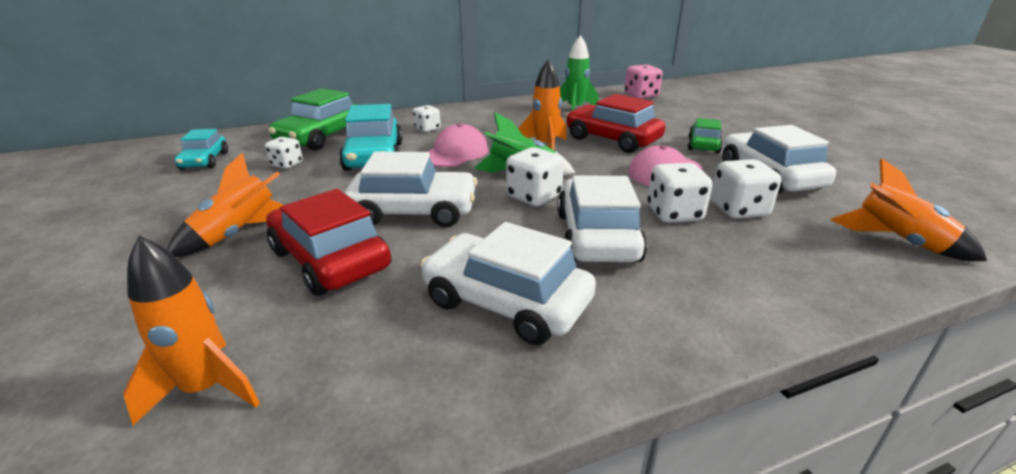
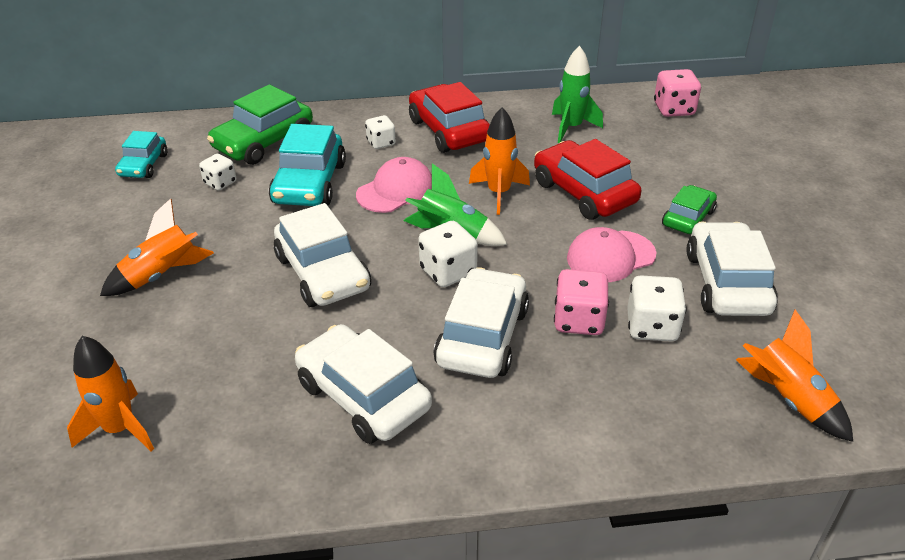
camera: 15 degrees right, 10 degrees up
red car [266,189,391,296] -> red car moved to [409,82,490,153]
white car [344,151,478,227] -> white car turned 45 degrees clockwise [274,203,371,307]
white dice [647,163,713,223] -> pink dice [554,269,609,335]

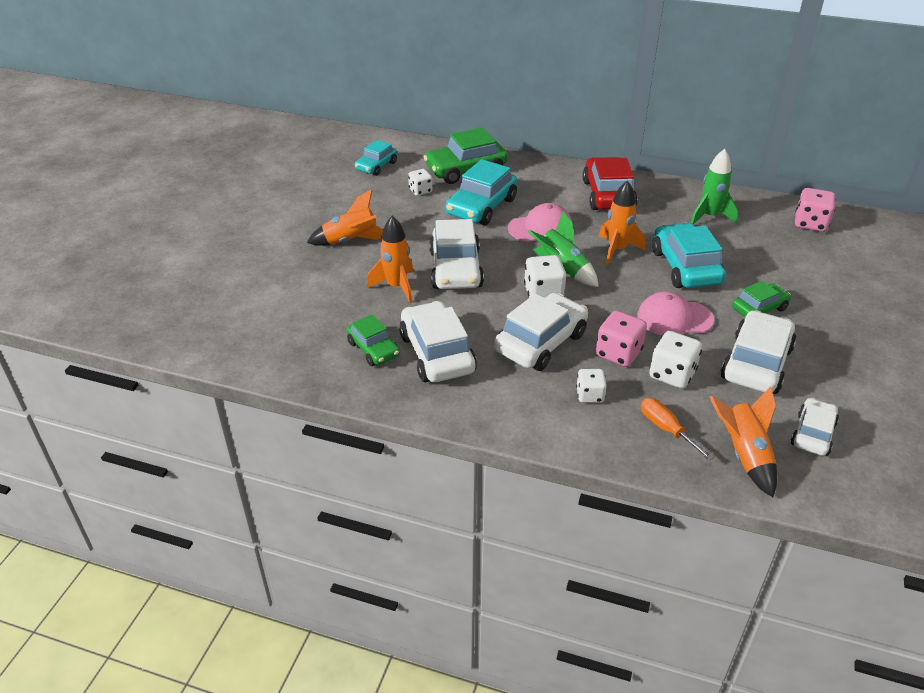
camera: 25 degrees right, 0 degrees up
orange rocket [67,336,154,451] -> orange rocket moved to [367,216,413,303]
white dice [365,115,396,149] -> white dice moved to [576,369,607,403]
red car [534,139,641,220] -> turquoise car [652,223,726,288]
none -> green car [347,314,400,366]
none -> orange screwdriver [641,398,714,461]
none -> white car [791,398,839,456]

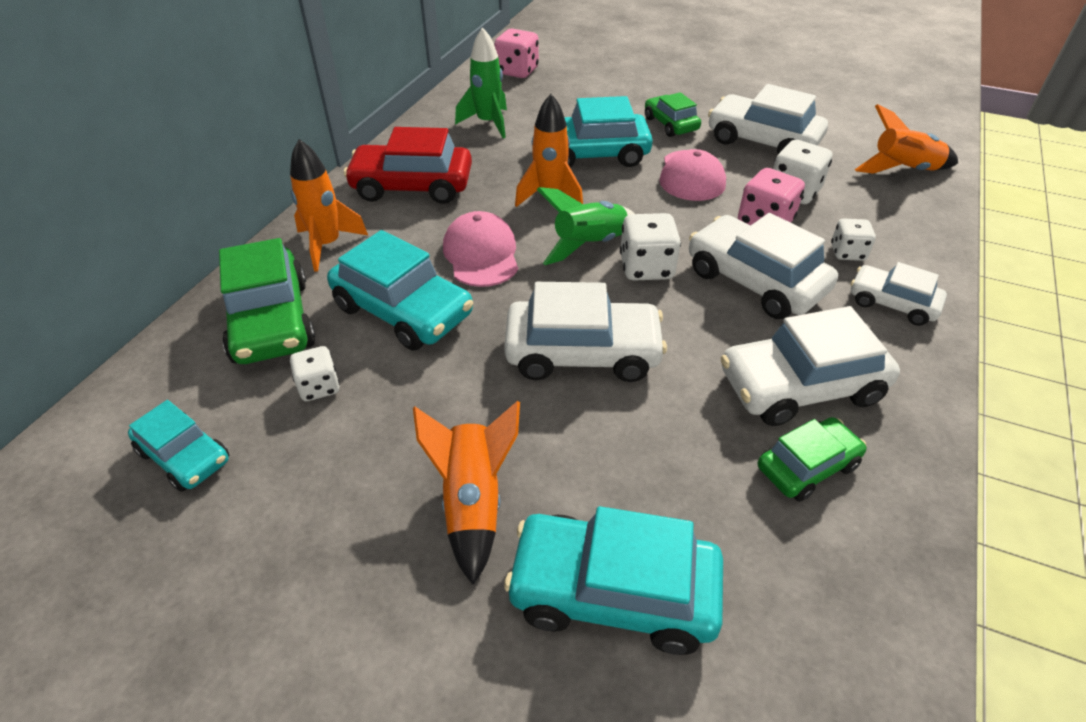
camera: 85 degrees left, 5 degrees up
orange rocket [367,216,413,303] -> orange rocket moved to [290,139,368,272]
orange screwdriver [641,398,714,461] -> none
white car [791,398,839,456] -> white car moved to [851,262,947,326]
none -> turquoise car [504,506,723,655]

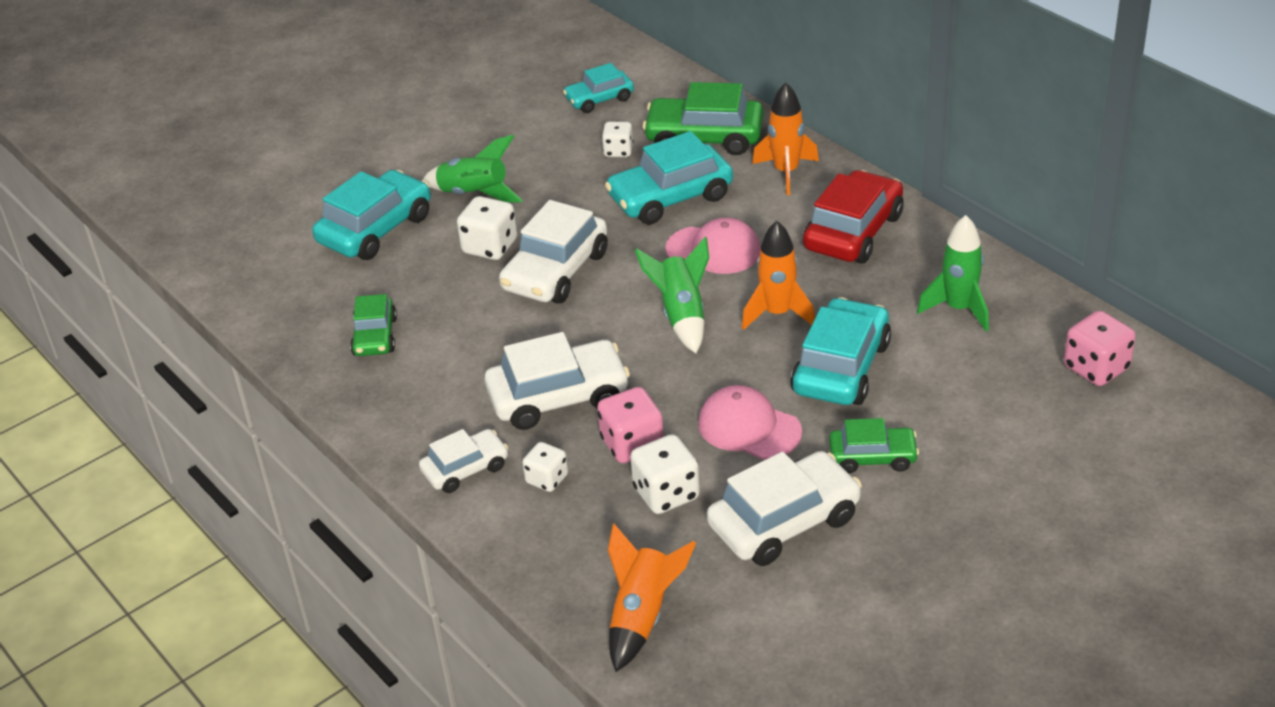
camera: 120 degrees right, 5 degrees down
orange rocket [413,401,520,585] -> green rocket [422,135,523,202]
white dice [620,213,681,281] -> white dice moved to [457,196,517,260]
white car [721,306,900,426] -> none

